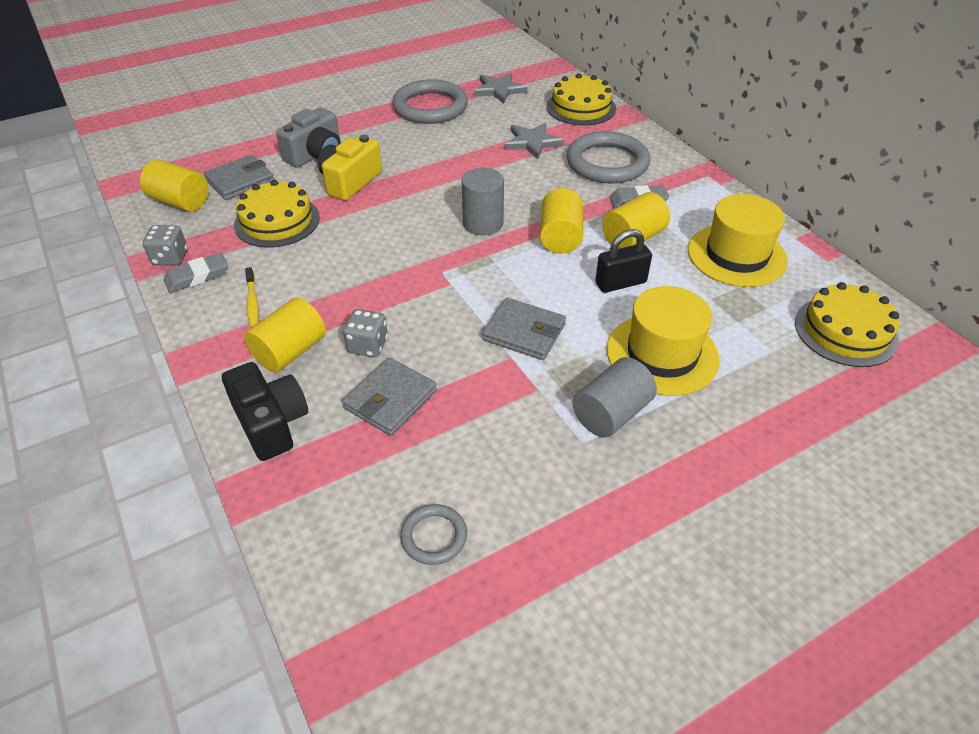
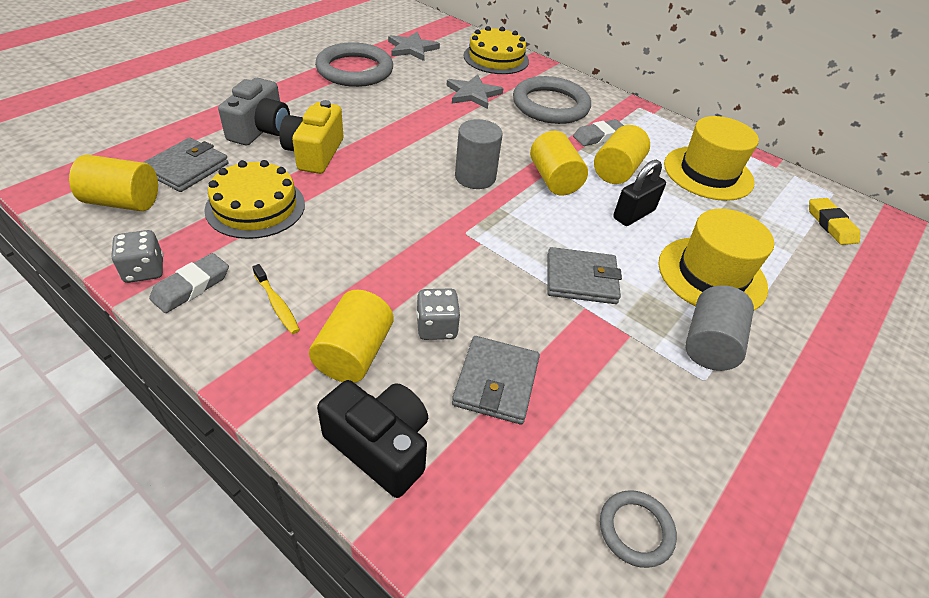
camera: 25 degrees left, 0 degrees up
yellow cake [795,282,899,367] -> yellow eraser [809,198,860,245]

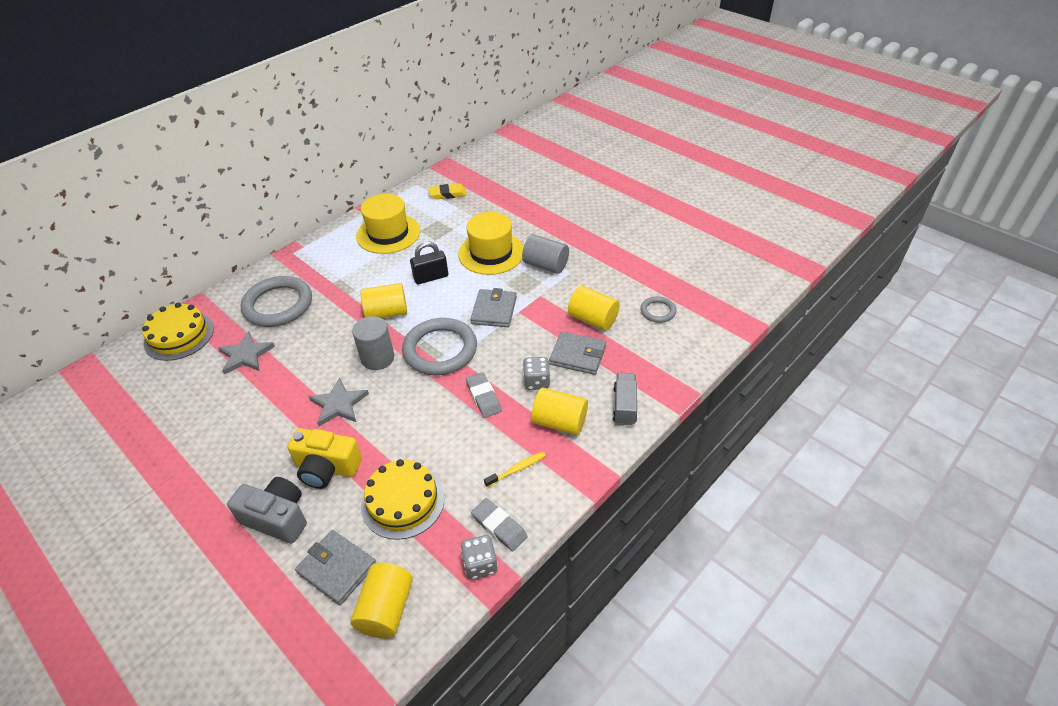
camera: 80 degrees left, 0 degrees up
grey ring [315,42,393,87] -> grey ring moved to [402,318,477,375]
black camera [317,380,428,498] -> grey truck [613,373,637,425]
grey star [388,32,440,61] -> grey star moved to [309,378,369,426]
grey eraser [573,119,624,146] -> grey eraser moved to [466,372,502,418]
yellow cylinder [594,125,650,184] -> yellow cylinder moved to [568,286,620,331]
black padlock [613,160,666,226] -> black padlock turned 75 degrees counterclockwise [410,242,448,284]

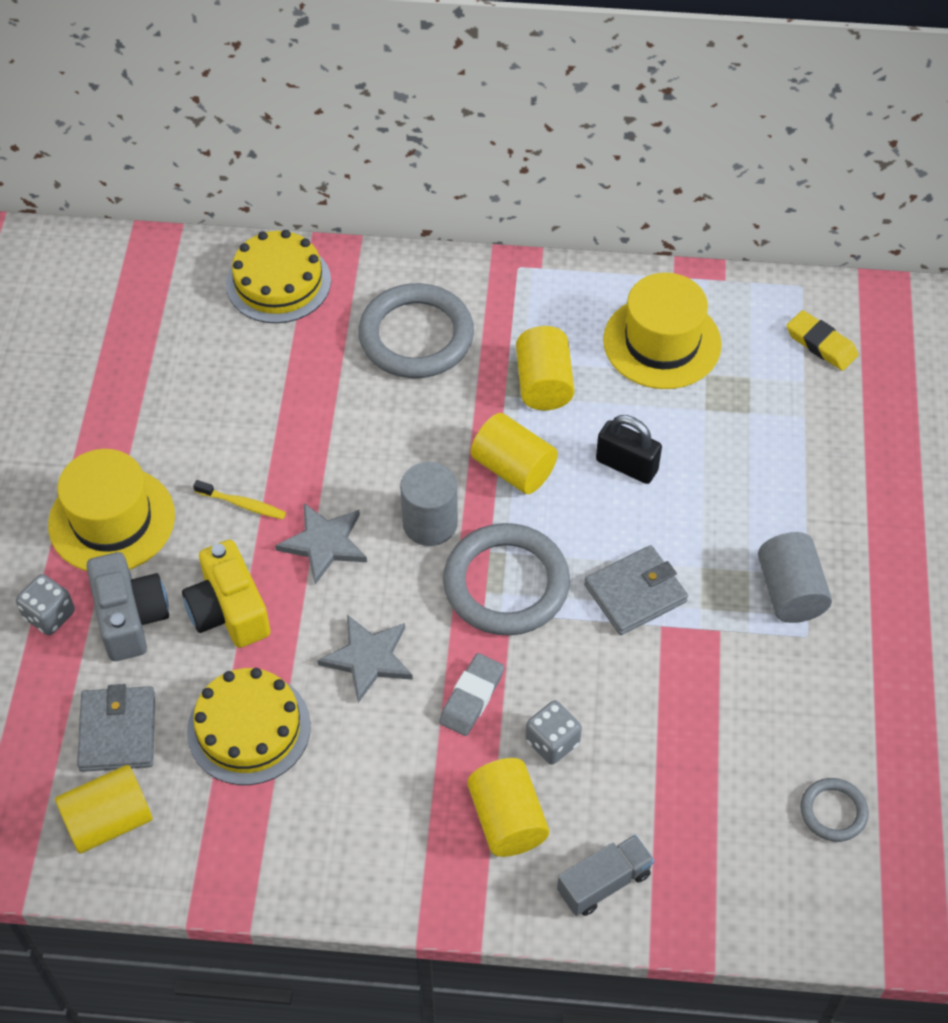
camera: 50 degrees right, 10 degrees up
grey star [218,331,275,375] -> grey star moved to [317,615,413,703]
yellow hat [458,212,523,275] -> yellow hat moved to [48,449,175,571]
grey dice [460,535,498,580] -> grey dice moved to [16,574,75,635]
grey eraser [471,498,528,551] -> none
yellow toothbrush [484,452,546,487] -> yellow toothbrush moved to [193,480,286,519]
grey wallet [549,332,606,375] -> none
yellow cylinder [568,286,620,331] -> yellow cylinder moved to [516,326,574,410]

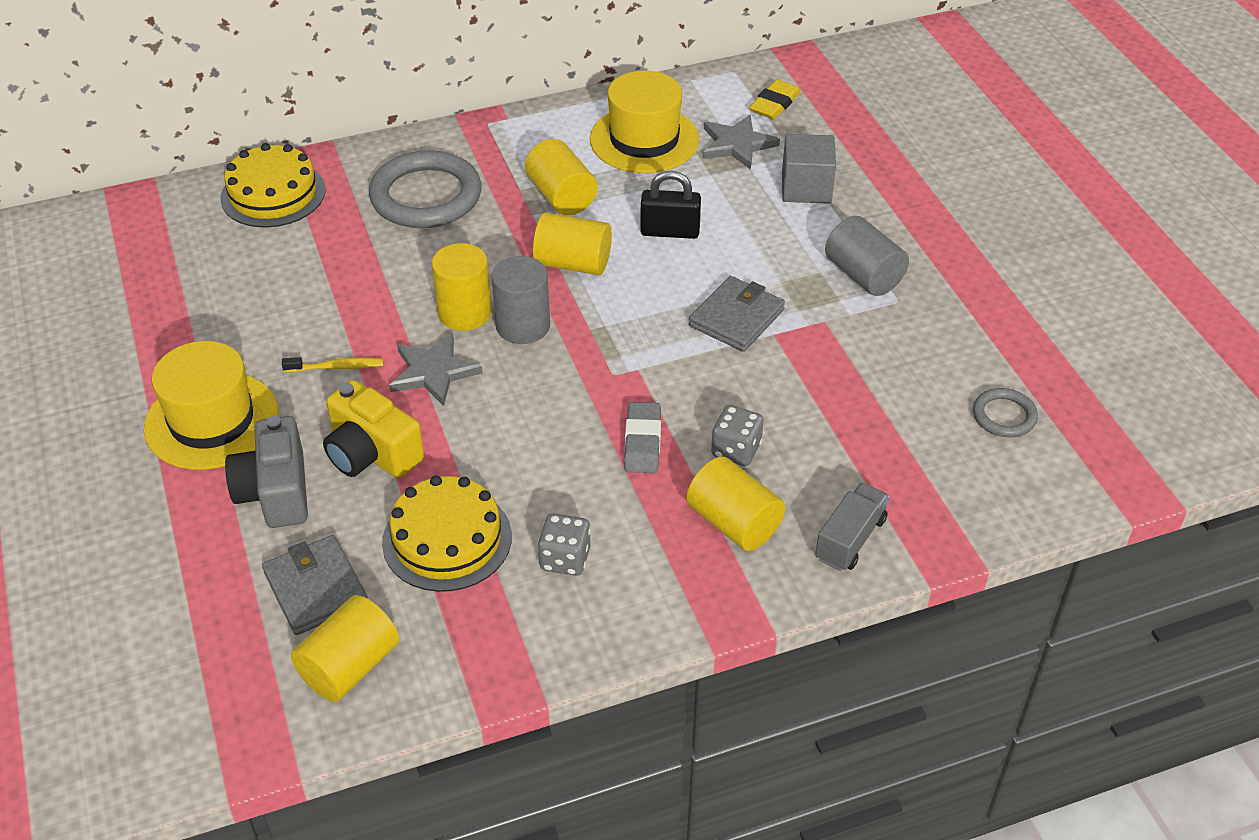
camera: 25 degrees left, 10 degrees down
grey dice [16,574,75,635] -> grey dice moved to [537,513,591,576]
grey camera [86,552,169,661] -> grey camera turned 150 degrees counterclockwise [225,416,308,528]
grey star [317,615,413,703] -> grey star moved to [703,115,780,170]
grey ring [443,523,570,636] -> none
yellow eraser [786,310,858,371] -> yellow eraser turned 75 degrees counterclockwise [749,80,801,119]
none -> yellow cylinder [432,243,492,331]
none -> grey cube [782,134,836,204]

